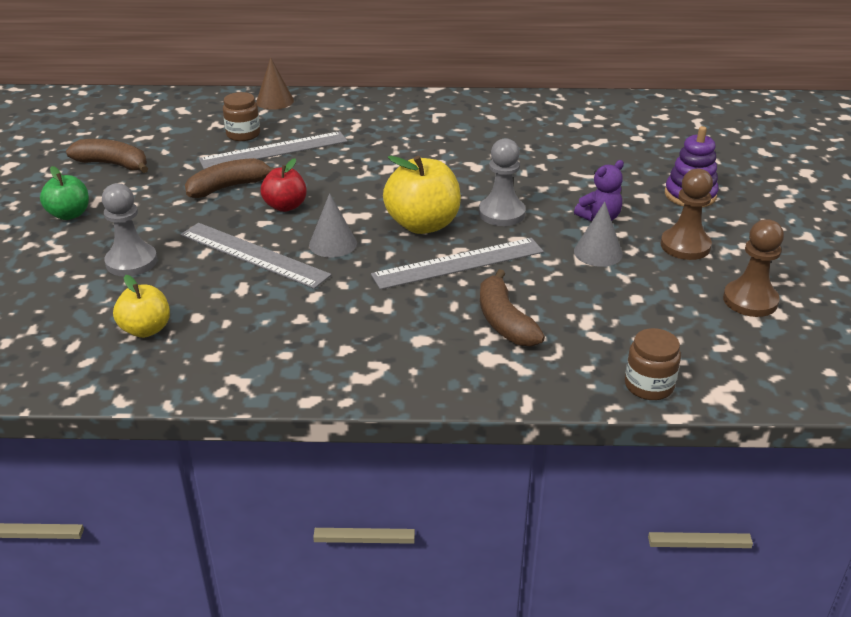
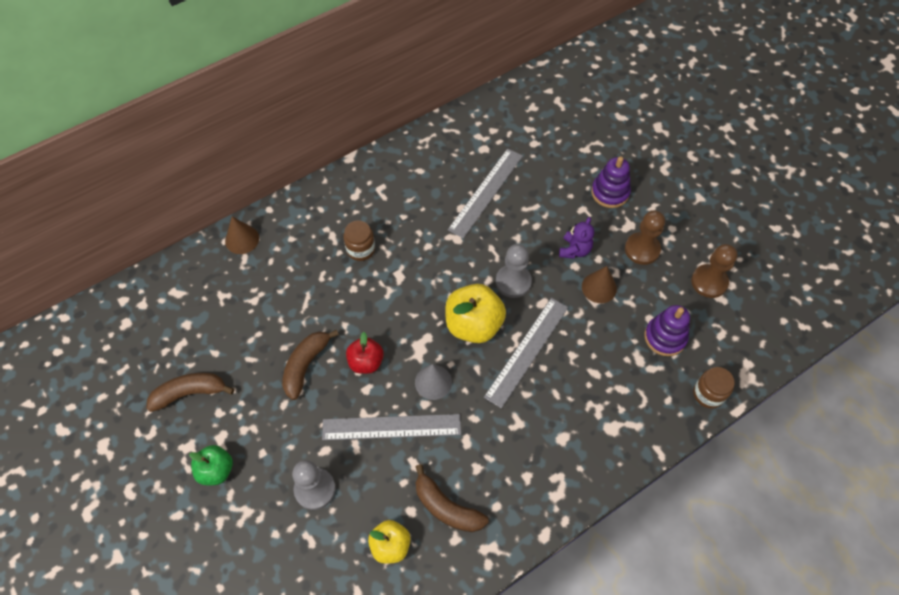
camera: 35 degrees left, 25 degrees up
grey ruler [199,131,348,169] -> grey ruler moved to [448,148,523,238]
brown jar [223,92,260,141] -> brown jar moved to [343,220,375,261]
brown banana [480,269,545,347] -> brown banana moved to [415,464,489,532]
grey cone [574,202,623,267] -> brown cone [582,266,617,303]
none -> purple stacking toy [644,305,690,356]

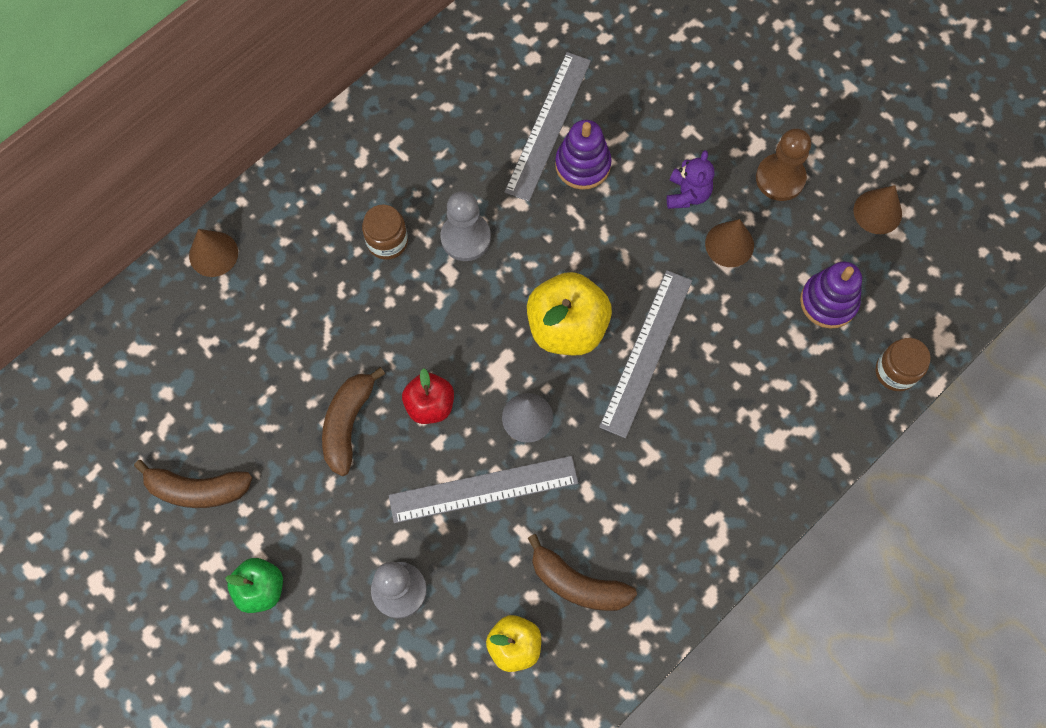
camera: 10 degrees left, 10 degrees up
brown banana [147,373,234,412] -> brown banana turned 150 degrees counterclockwise [134,460,252,508]
grey pawn [496,244,532,298] -> grey pawn moved to [441,191,491,261]
purple stacking toy [591,156,631,208] -> purple stacking toy moved to [555,120,612,190]
brown pawn [691,244,737,298] -> brown cone [854,185,902,234]

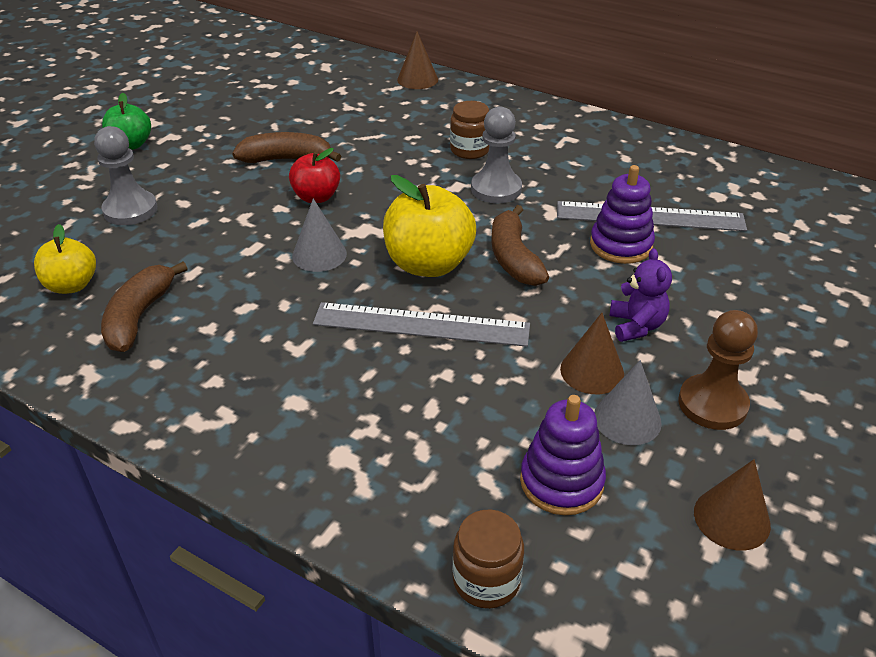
camera: 75 degrees right, 30 degrees down
brown banana [134,460,252,508] -> brown banana moved to [491,205,549,286]
grey ruler [389,456,578,523] -> none
purple teddy bear [667,150,714,209] -> purple teddy bear turned 90 degrees counterclockwise [610,248,672,342]
none -> grey cone [594,360,662,445]

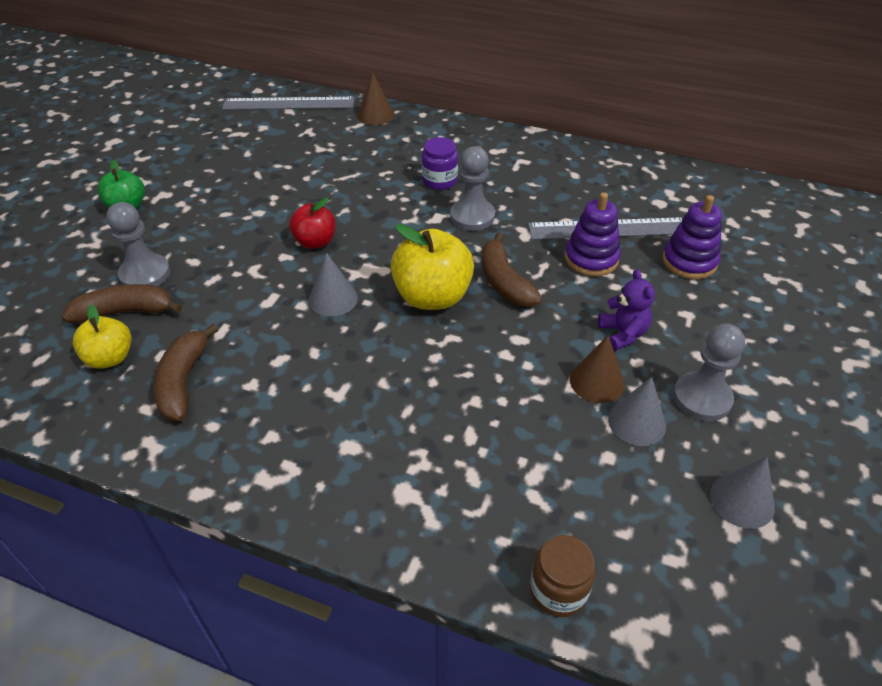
camera: 10 degrees left, 5 degrees up
brown banana [232,132,341,163] -> brown banana moved to [62,284,182,324]
grey ruler [313,302,530,347] -> grey ruler moved to [222,97,354,110]
brown jar [450,101,490,159] -> purple jar [422,137,458,190]
purple stacking toy [520,395,606,515] -> purple stacking toy moved to [662,195,722,279]
brown pawn [678,310,758,430] -> grey pawn [673,323,745,421]
brown cone [694,459,771,551] -> grey cone [710,457,775,529]

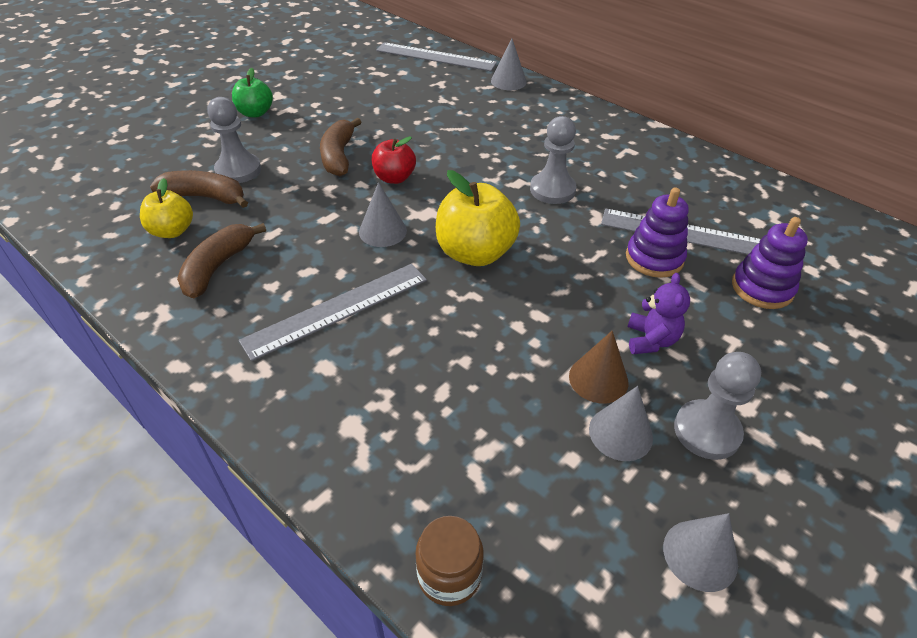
camera: 20 degrees right, 0 degrees up
brown cone [357,73,394,125] -> grey cone [491,38,527,90]
purple jar [422,137,458,190] -> none
brown banana [482,232,542,307] -> brown banana moved to [320,118,361,176]
none -> grey ruler [239,264,427,361]

